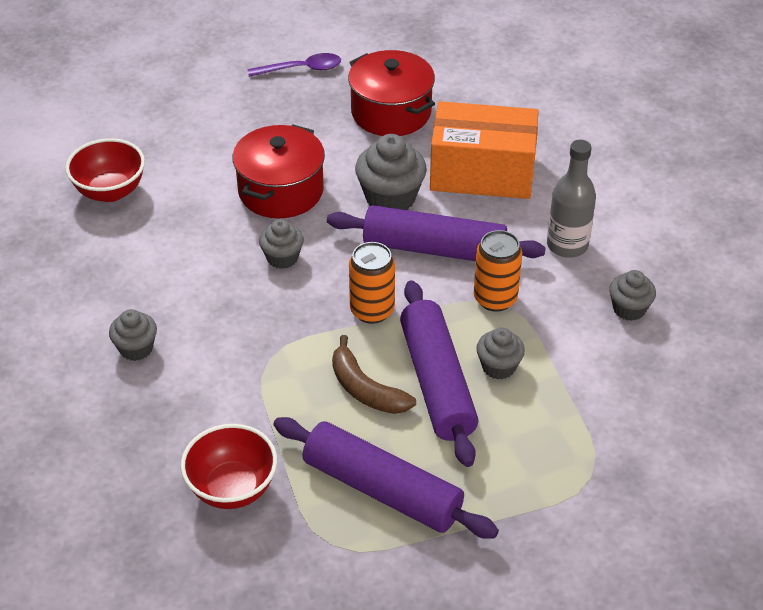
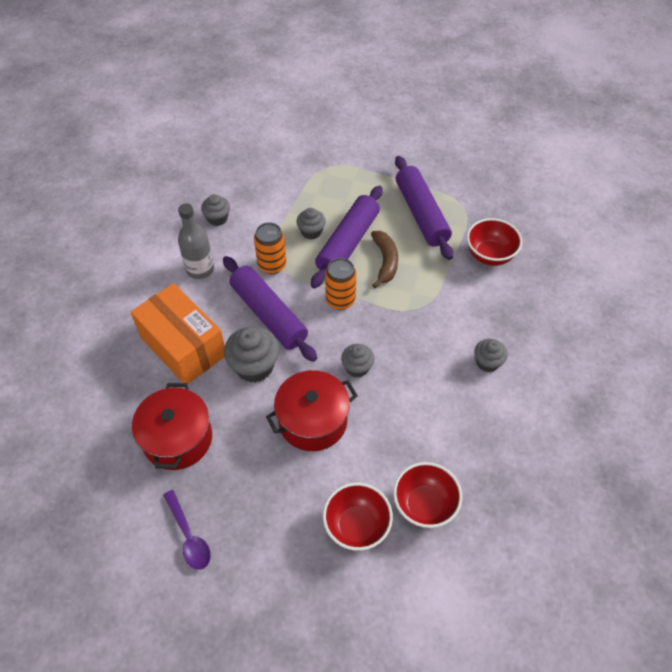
camera: 140 degrees left, 10 degrees up
purple spoon [248,53,341,77] -> purple spoon turned 150 degrees counterclockwise [163,490,211,570]
none -> red bowl [323,483,393,551]

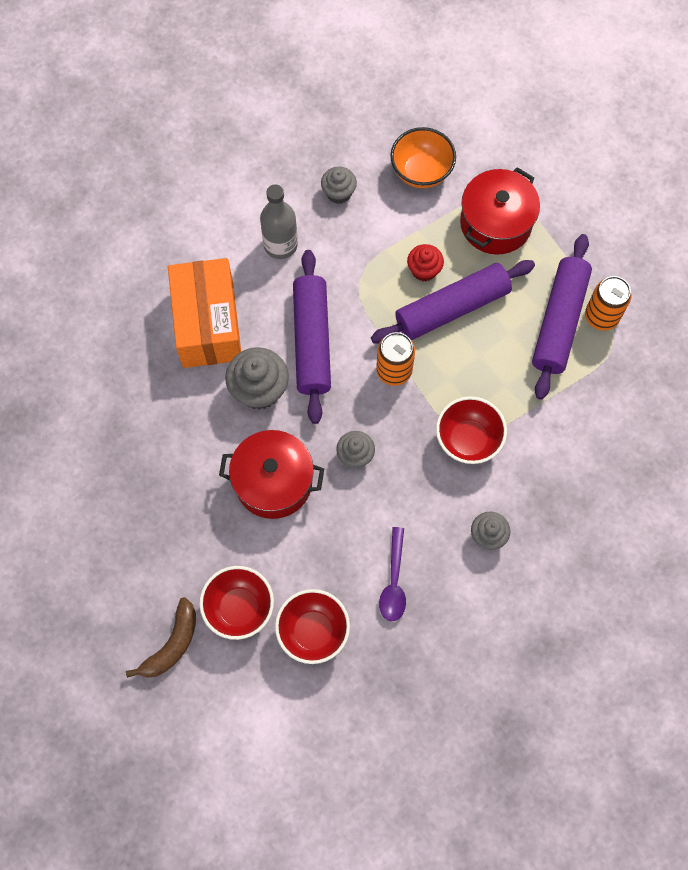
camera: 35 degrees right, 15 degrees up
red pot [132,383,212,470] -> red pot moved to [460,167,540,255]
purple spoon [163,490,211,570] -> purple spoon moved to [379,527,406,621]
orange can [254,222,286,274] -> orange can moved to [585,276,631,331]
grey cupcake [296,208,326,240] -> red cupcake [407,244,444,281]
brown banana [371,231,398,288] -> brown banana moved to [126,597,196,678]
red bowl [467,218,522,266] -> red bowl moved to [436,396,507,464]
none -> orange bowl [390,127,456,188]

